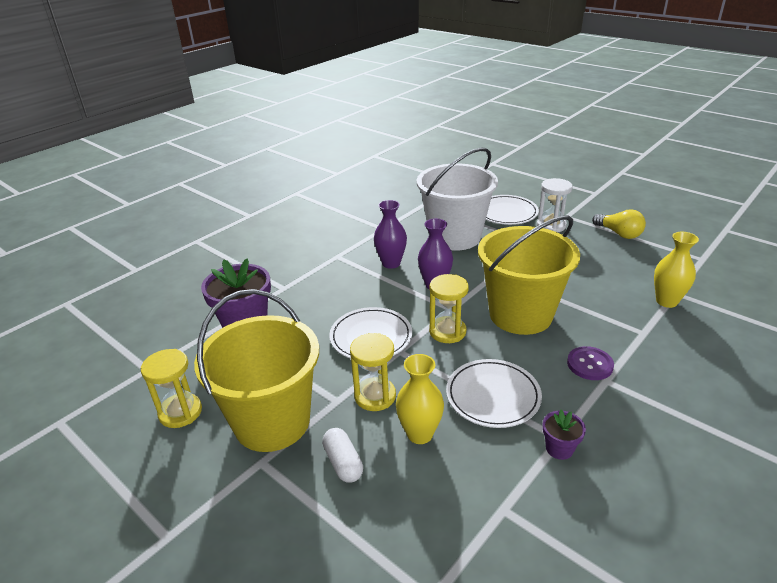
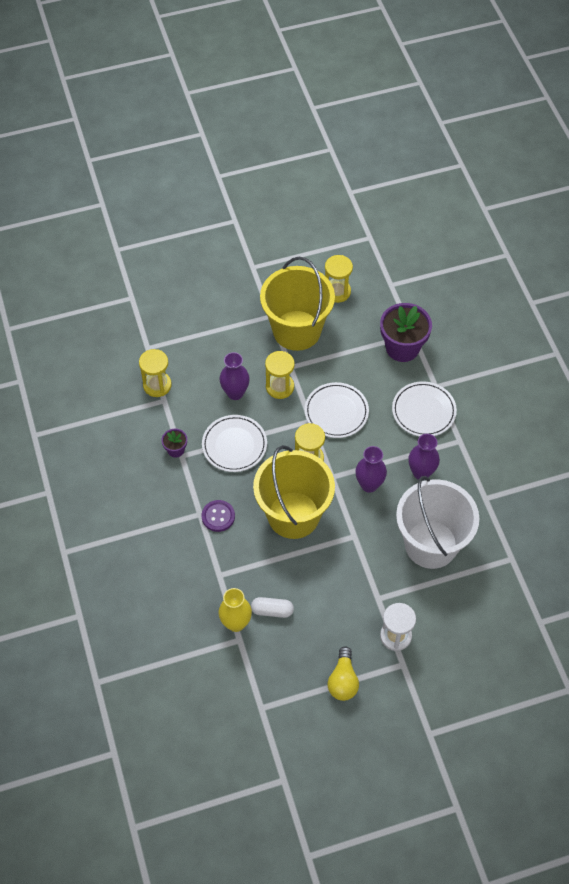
camera: 120 degrees right, 25 degrees up
white capsule [322,428,363,483] -> white capsule moved to [251,597,294,618]
yellow vase [396,354,444,444] -> purple vase [219,352,250,400]
white plate [486,195,539,225] -> white plate moved to [392,381,457,437]
yellow light bulb [592,209,646,239] -> yellow light bulb turned 75 degrees counterclockwise [328,646,359,701]
none -> yellow hourglass [139,349,172,397]

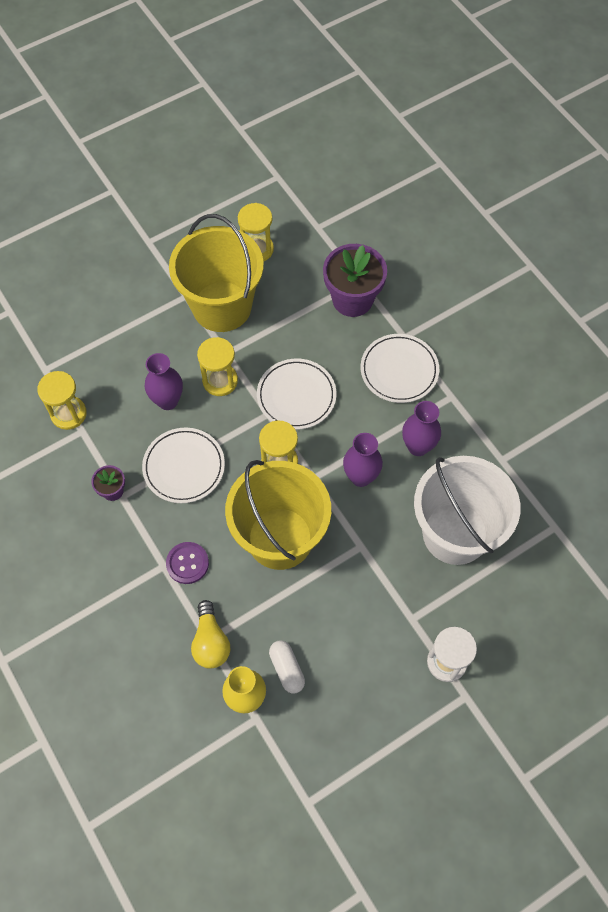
camera: 15 degrees left, 5 degrees up
white capsule [251,597,294,618] -> white capsule turned 75 degrees clockwise [269,641,305,693]
yellow light bulb [328,646,359,701] -> yellow light bulb moved to [191,600,230,669]

